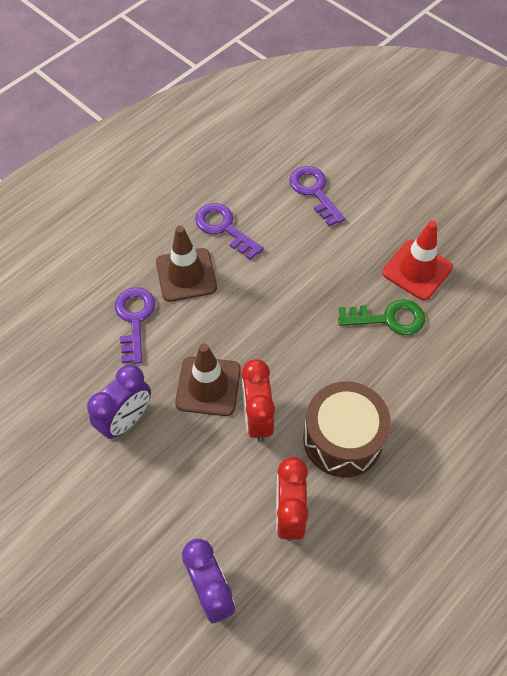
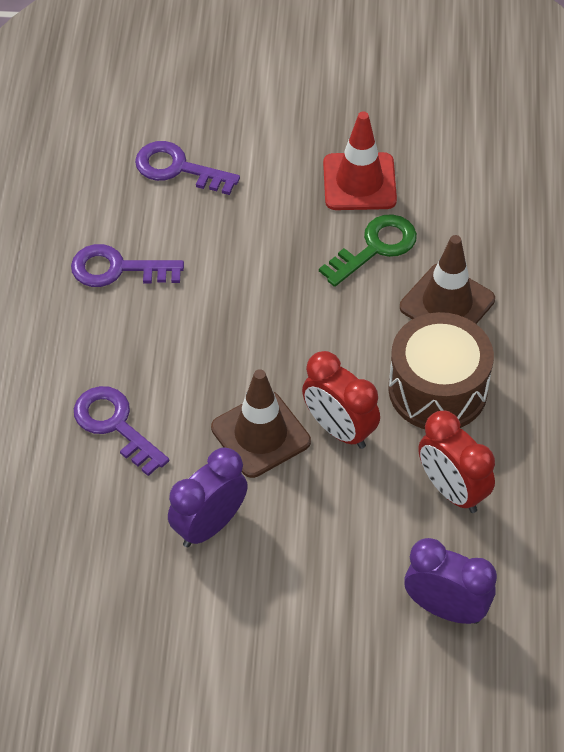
camera: 40 degrees left, 5 degrees down
purple clock [87,364,151,439] -> purple clock turned 135 degrees counterclockwise [168,447,248,547]
brown traffic cone [156,226,217,302] -> brown traffic cone moved to [400,235,495,324]

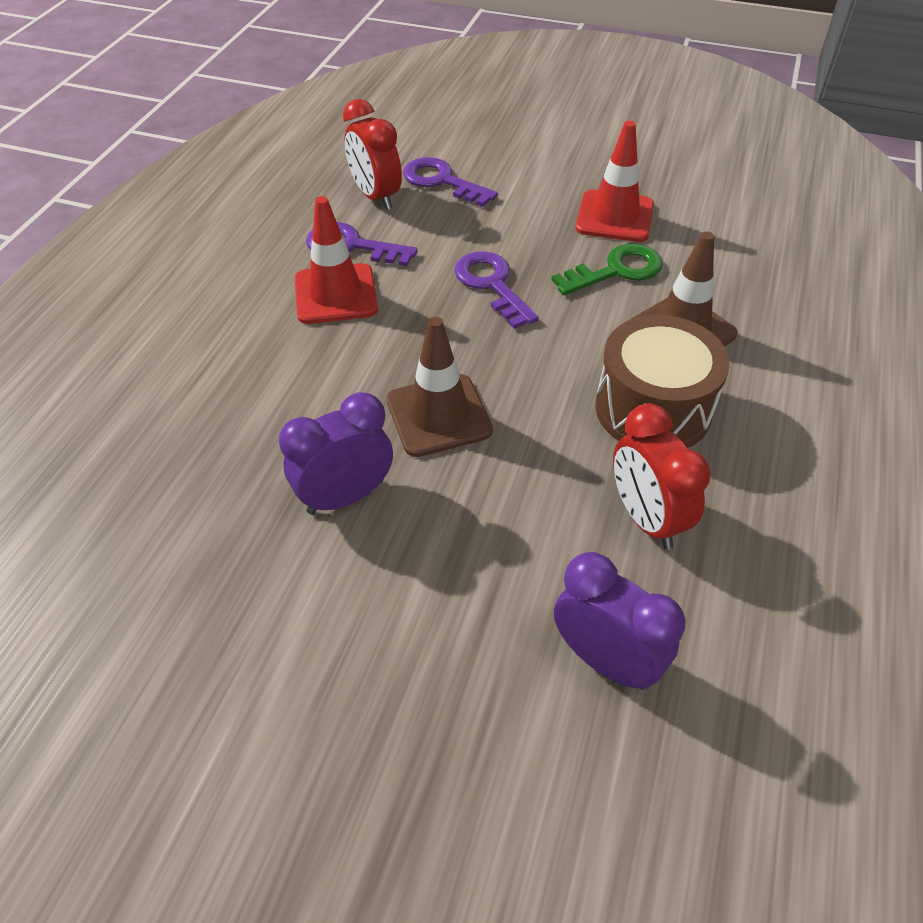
camera: 15 degrees right, 5 degrees down
purple key [74,386,169,476] -> purple key moved to [454,251,539,329]
red clock [302,351,380,449] -> red clock moved to [343,99,402,210]
none -> red traffic cone [295,196,378,324]

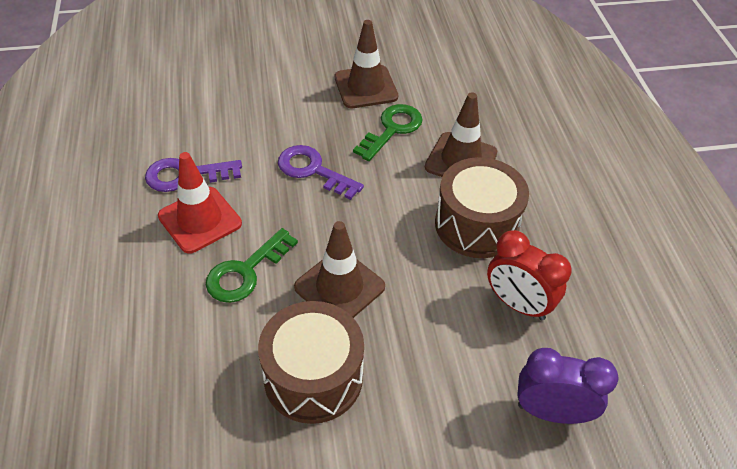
camera: 30 degrees left, 0 degrees up
purple clock [279,392,393,515] -> brown drum [258,301,364,424]
red clock [343,99,402,210] -> none
purple key [403,157,498,207] -> none
red traffic cone [576,121,654,242] -> brown traffic cone [335,20,398,108]
none -> green key [206,228,298,303]

